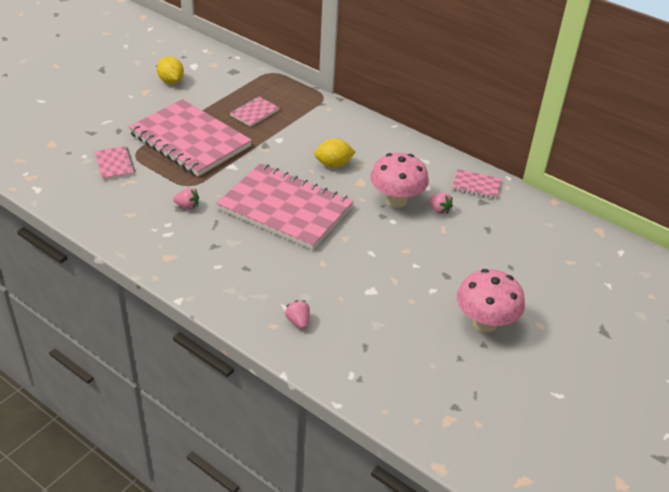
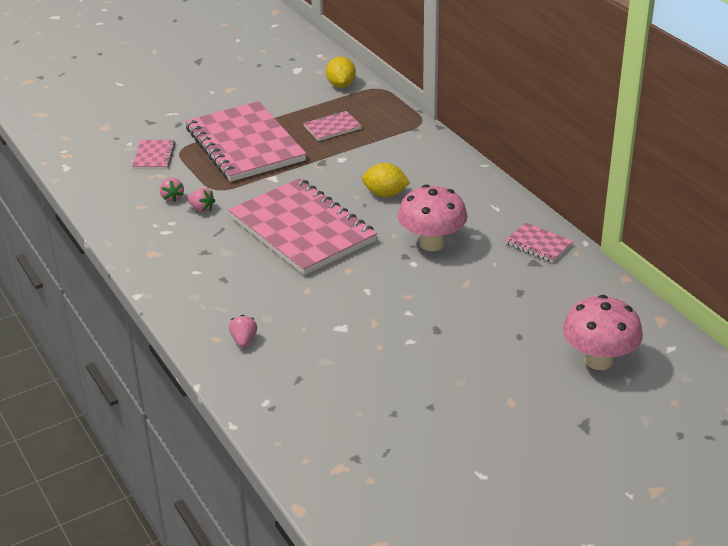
camera: 25 degrees right, 5 degrees down
yellow lemon [157,56,184,84] -> yellow lemon moved to [326,56,356,88]
pink strawberry [429,193,453,214] -> pink strawberry moved to [160,178,184,202]
pink mushroom [457,269,525,332] -> pink mushroom moved to [563,295,643,370]

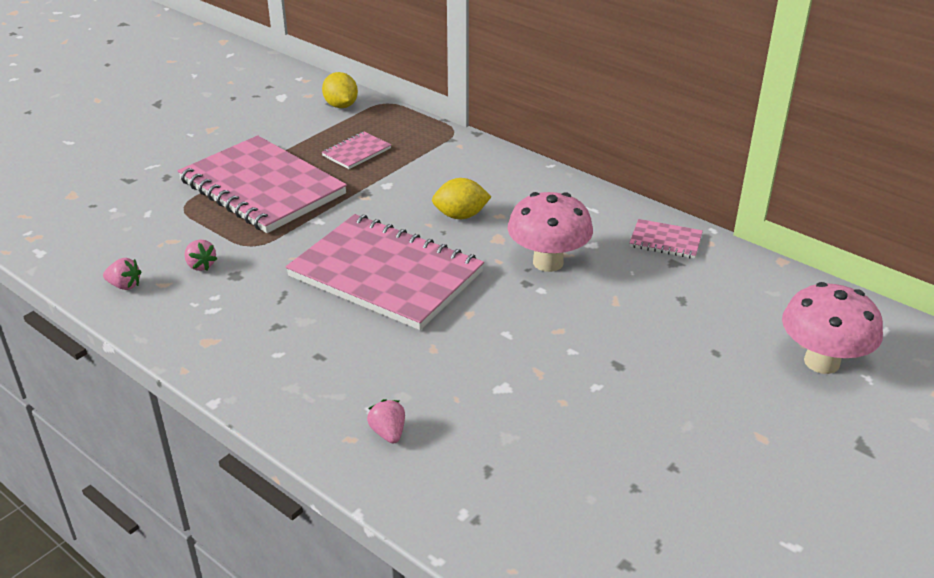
camera: 20 degrees left, 0 degrees up
pink notebook [132,140,176,169] -> none
pink strawberry [188,188,215,213] -> pink strawberry moved to [103,258,141,290]

